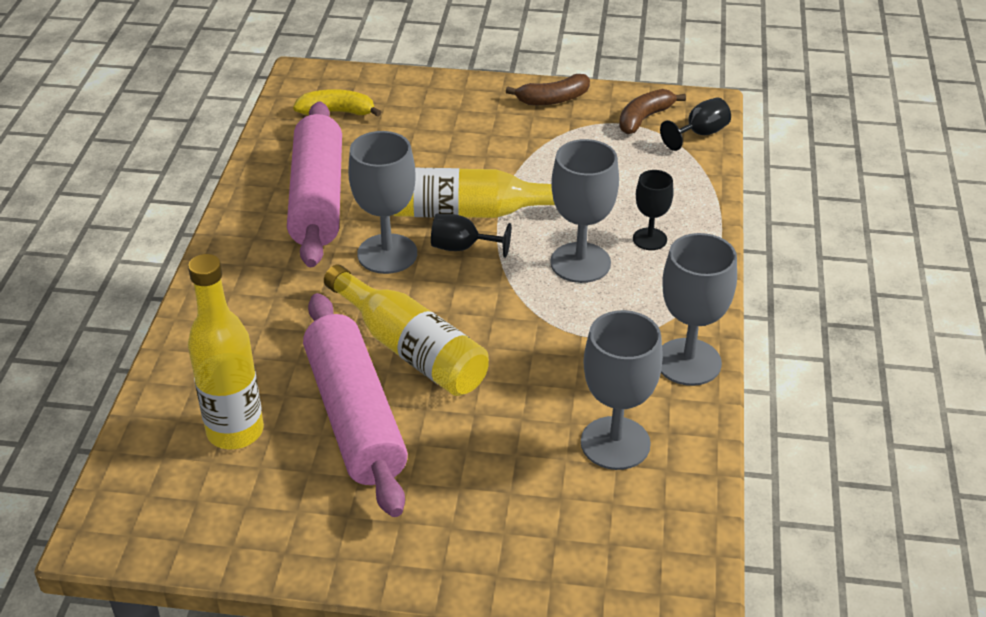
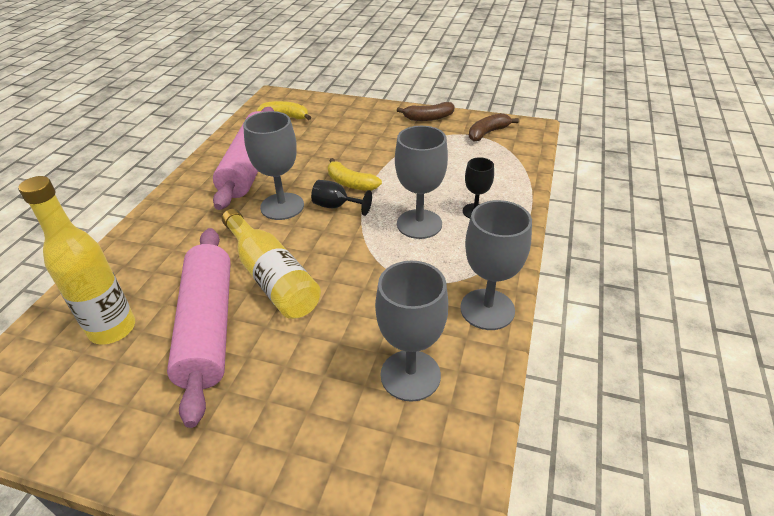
camera: 10 degrees right, 0 degrees up
yellow bottle [394,168,555,218] -> yellow banana [328,158,382,191]
black goblet [660,97,731,151] -> none

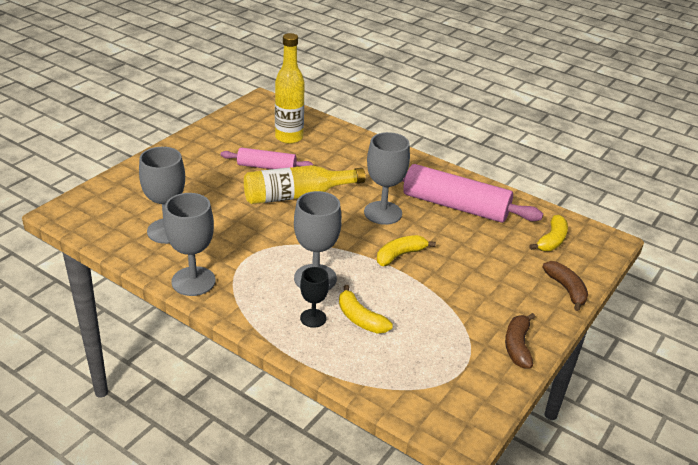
camera: 105 degrees right, 5 degrees down
pink rolling pin [167,228,231,428] -> pink rolling pin [221,148,313,169], size x0.57
black goblet [311,180,372,216] -> none
brown banana [469,113,519,142] -> brown banana moved to [542,261,588,311]
none -> yellow banana [339,285,393,334]

